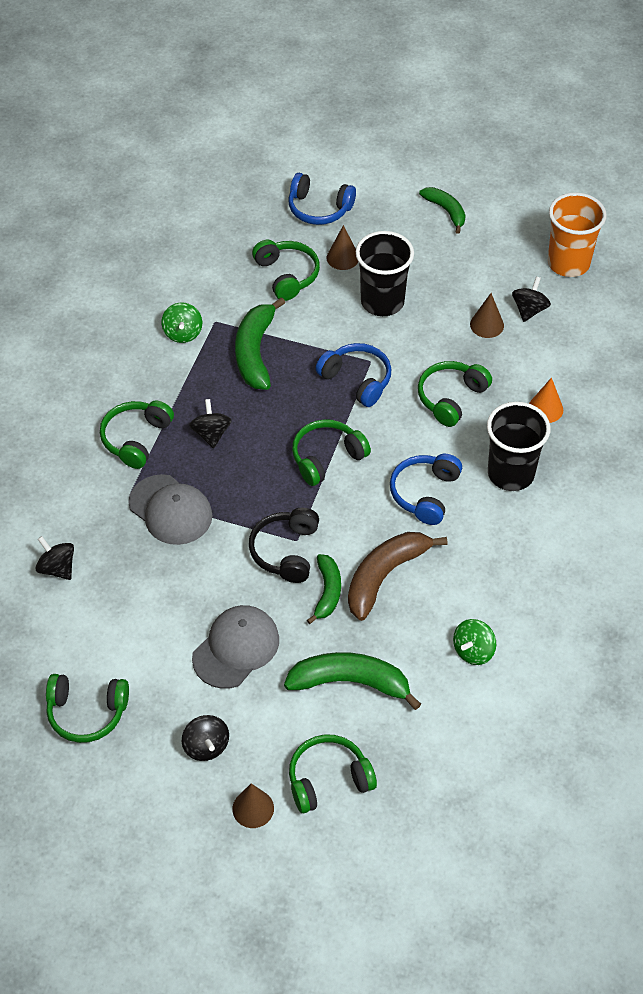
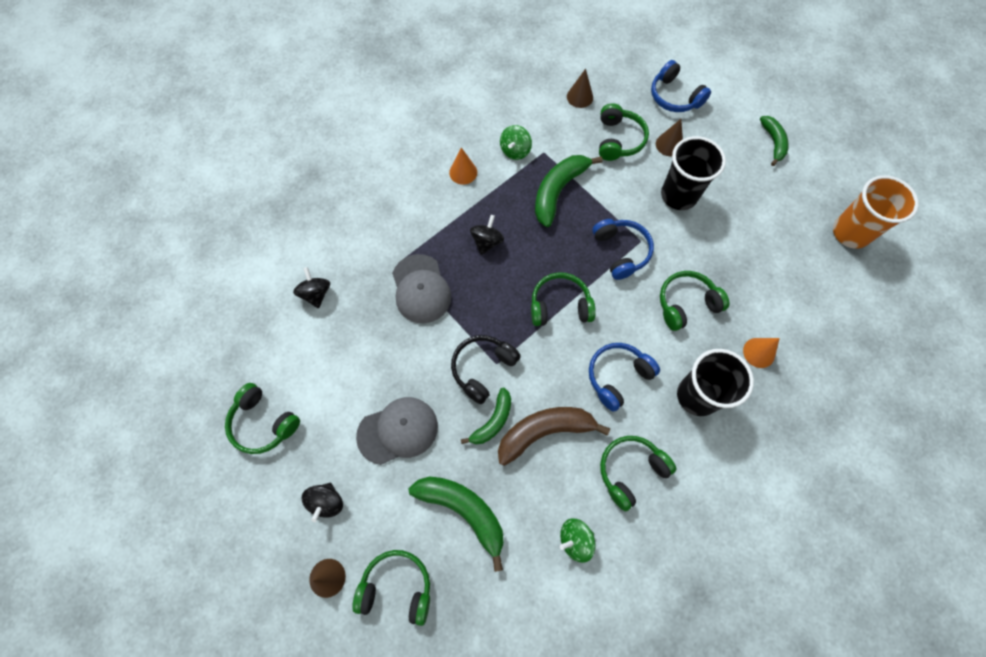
camera: 30 degrees right, 15 degrees up
green headphones [100,400,174,469] -> green headphones moved to [600,436,676,511]
brown cone [470,293,504,338] -> brown cone moved to [567,69,593,108]
black spinning top [512,277,551,322] -> none
none -> orange cone [449,147,477,185]

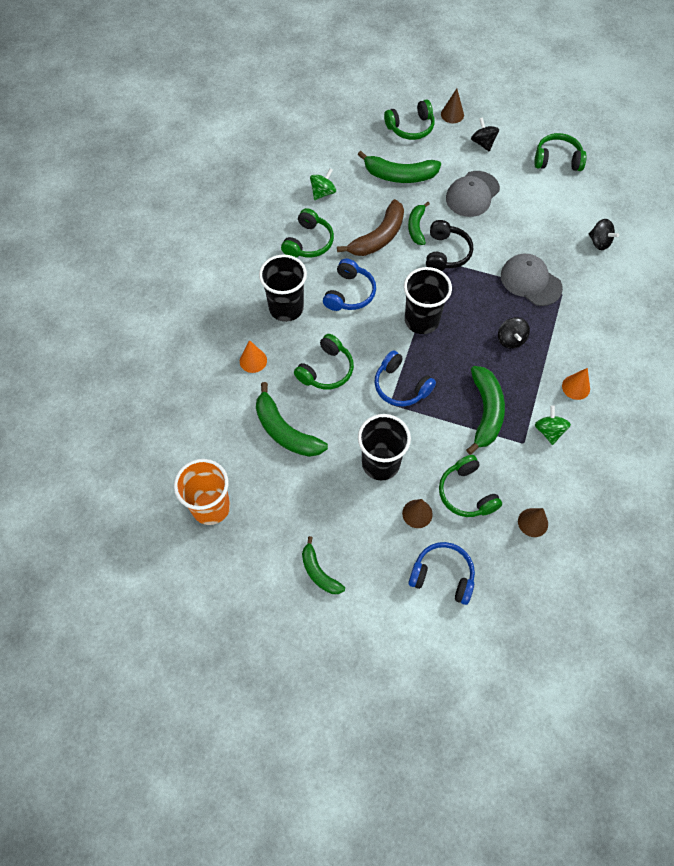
camera: 150 degrees right, 5 degrees down
green headphones [531,272,596,326] -> black cup [404,267,452,334]
none -> green banana [256,382,328,457]

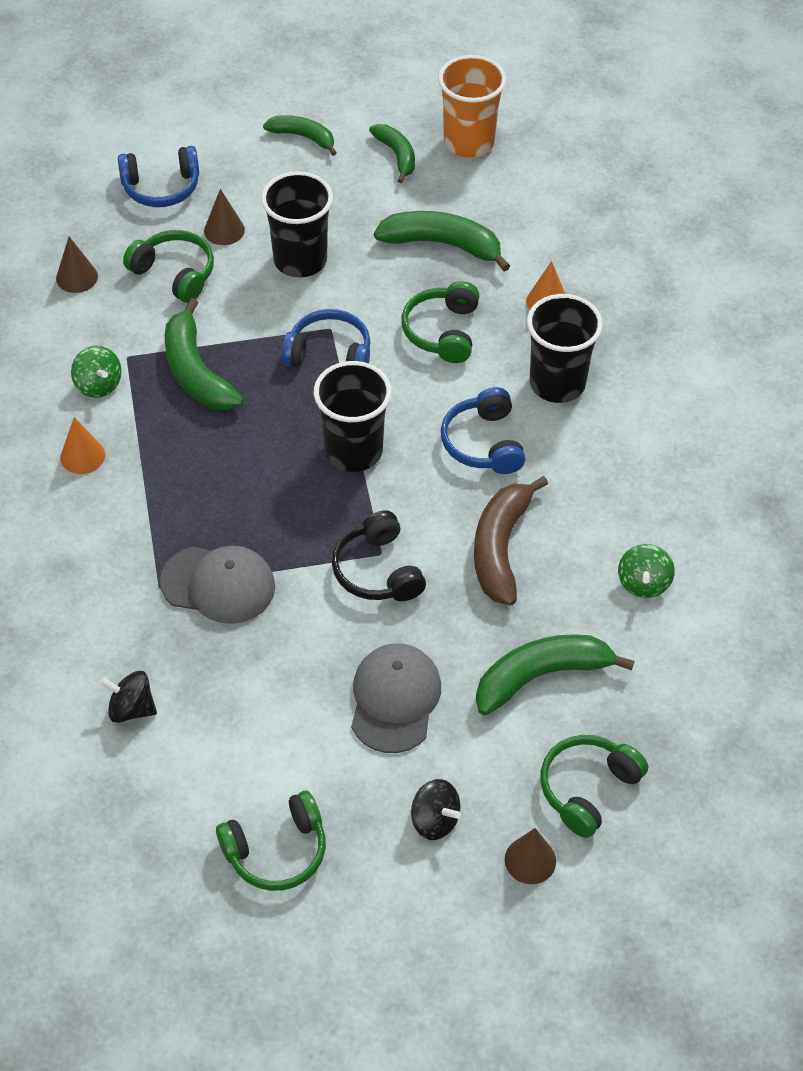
camera: 150 degrees right, 10 degrees down
green headphones [281,208,334,258] -> none
green banana [408,202,430,245] -> green banana moved to [369,124,415,184]
black spinning top [498,317,530,349] -> none

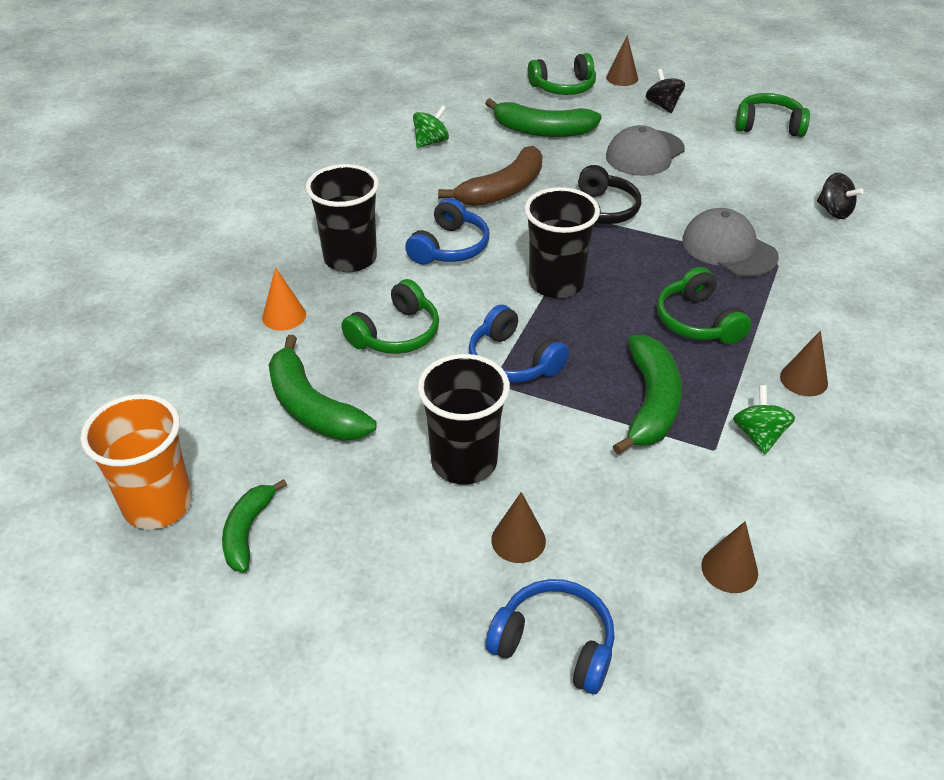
camera: 145 degrees left, 10 degrees down
orange cone [60,417,105,474] -> brown cone [780,331,828,396]
green headphones [123,230,214,303] -> green headphones moved to [657,267,752,344]
green banana [263,115,337,156] -> none

